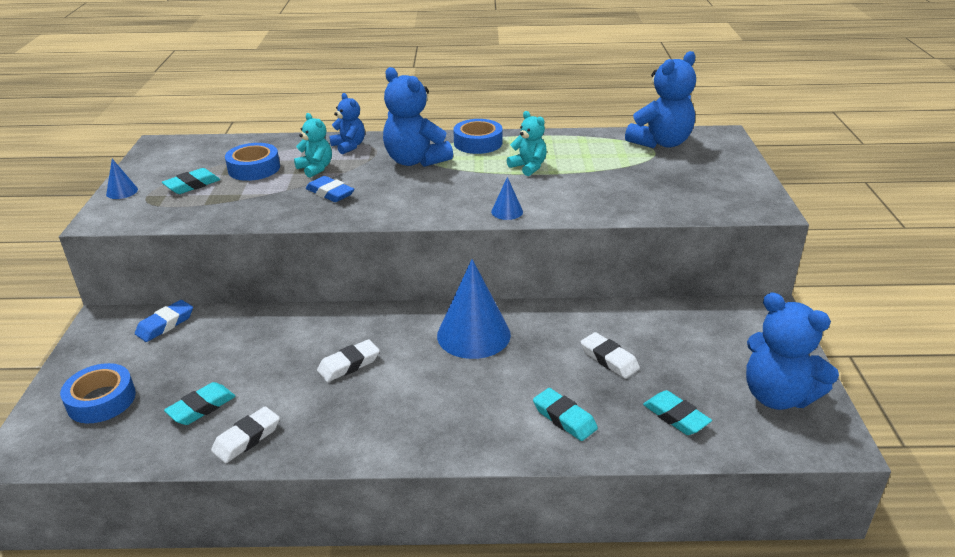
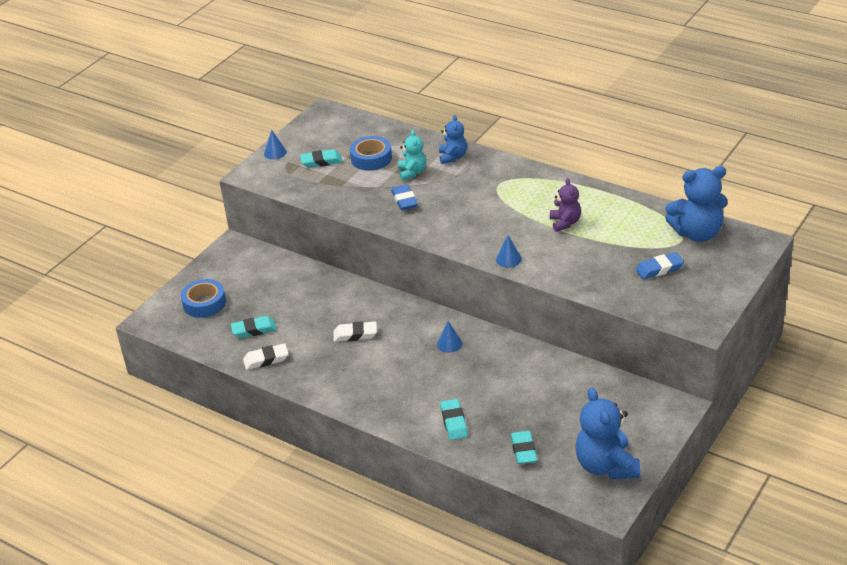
camera: 35 degrees right, 5 degrees up
blue eraser [135,300,193,342] -> blue eraser moved to [635,252,684,279]
blue teddy bear [383,67,453,167] -> none
blue cone [437,259,511,359] -> blue cone [437,321,462,353], size x0.45
blue tape [453,119,502,154] -> none
turquoise teddy bear [507,111,547,176] -> purple teddy bear [550,178,581,232]
white eraser [581,332,640,379] -> none

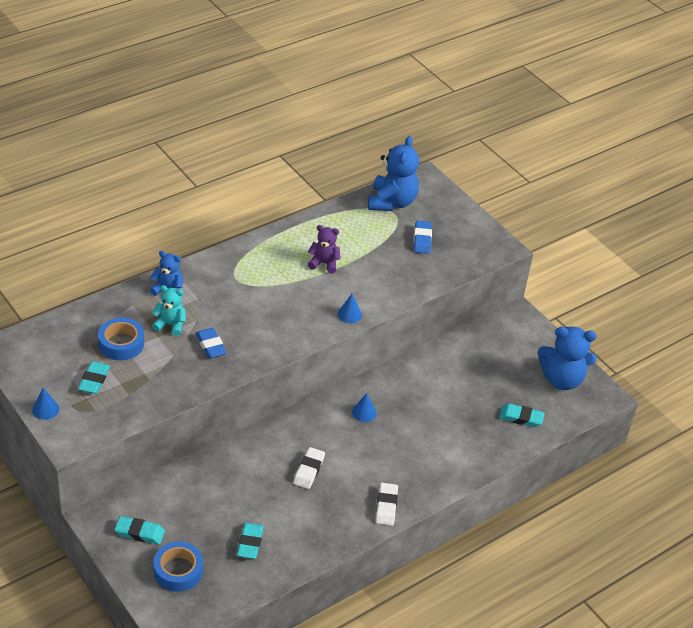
camera: 75 degrees left, 5 degrees up
white eraser [243,343,289,370] -> white eraser moved to [375,483,398,526]
blue eraser [391,184,418,210] -> blue eraser turned 60 degrees clockwise [196,328,227,359]
turquoise eraser [440,399,468,440] -> turquoise eraser moved to [115,516,165,545]

